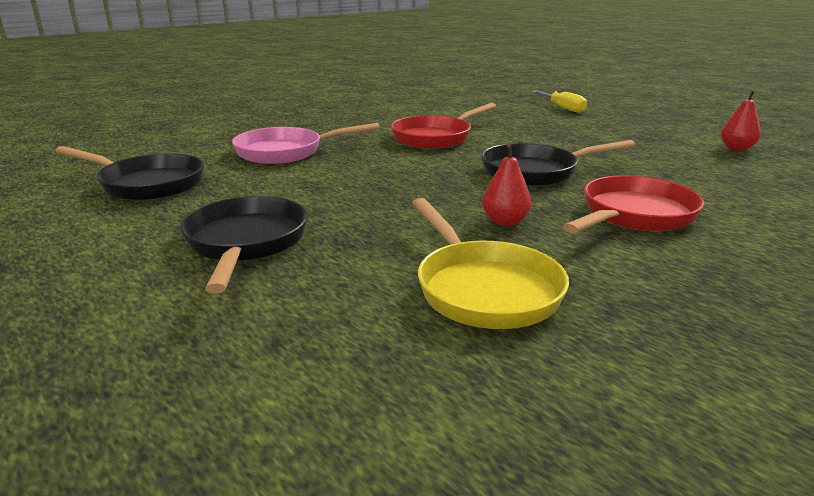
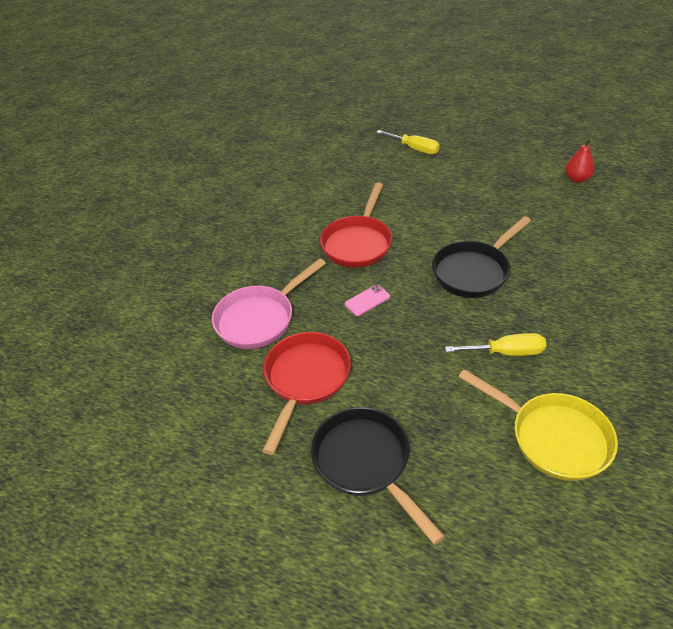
camera: 25 degrees left, 20 degrees up
black pan [55,146,204,200] -> none
red pear [482,144,531,226] -> yellow screwdriver [445,333,546,356]
red pan [563,175,704,234] -> red pan moved to [262,332,351,455]
none -> pink phone [345,285,390,316]

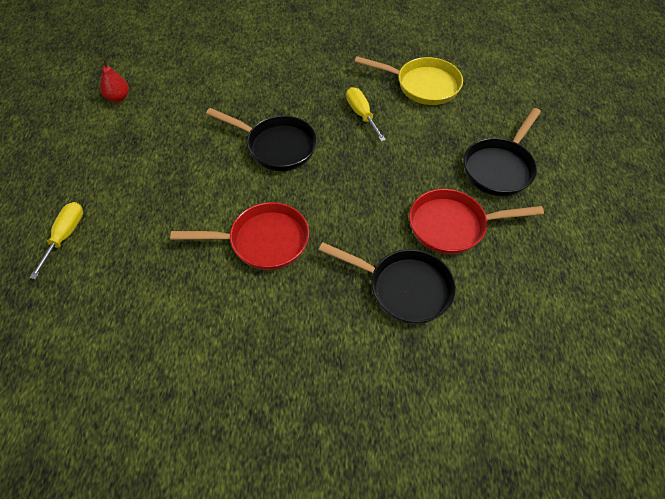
camera: 115 degrees left, 10 degrees up
pink pan [212,258,326,349] -> black pan [319,242,456,324]
pink phone [345,285,390,316] -> none
yellow pan [458,369,618,481] -> yellow pan turned 90 degrees clockwise [355,56,463,105]

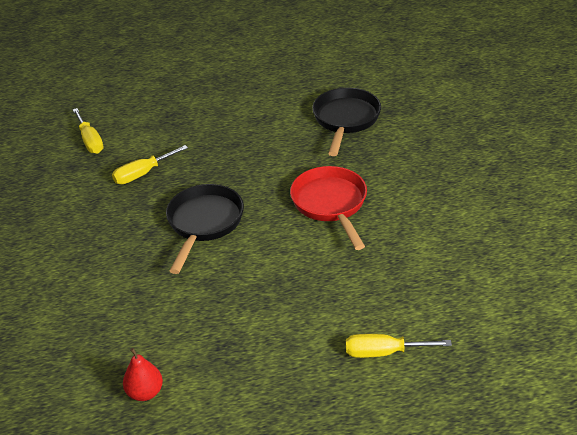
camera: 100 degrees left, 15 degrees down
yellow pan [355,56,463,105] -> yellow screwdriver [73,108,104,154]
red pan [409,189,544,254] -> none
black pan [463,108,541,196] -> none

